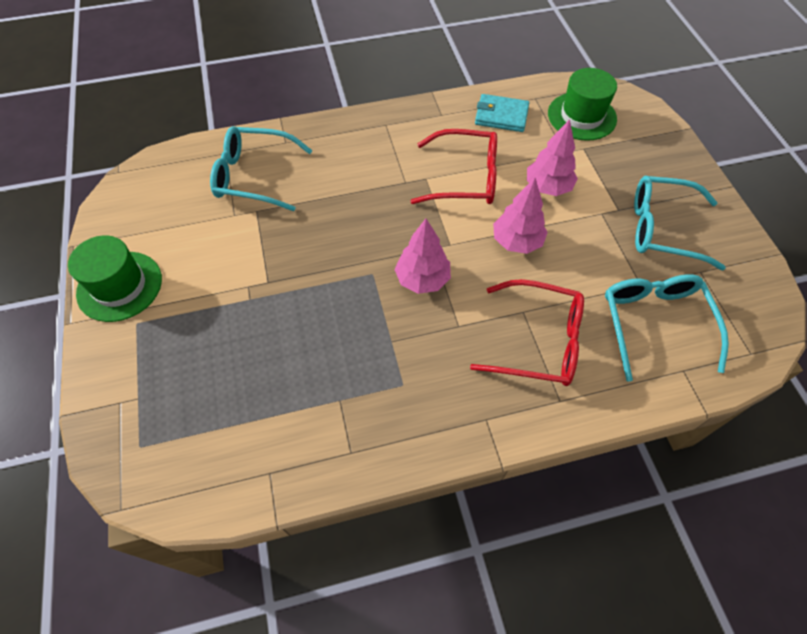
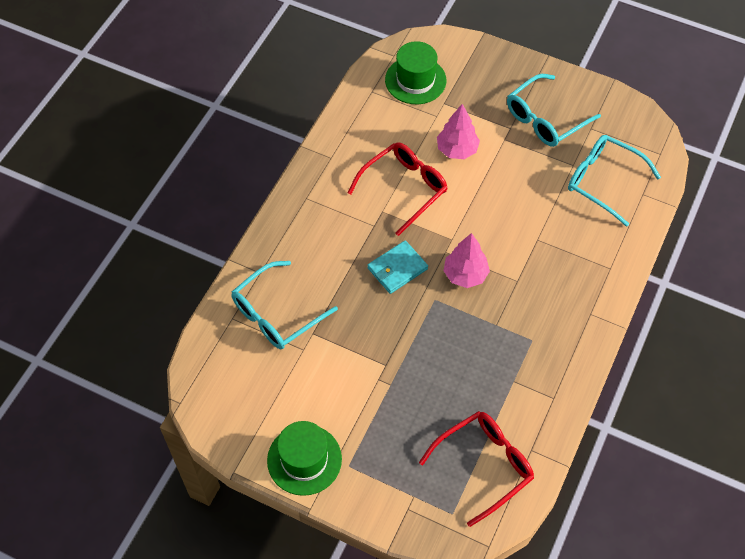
camera: 50 degrees left, 0 degrees up
red glasses [470,279,584,386] -> red glasses moved to [419,411,534,527]
turquoise wallet [475,94,529,132] -> turquoise wallet moved to [367,240,428,294]
pink tree [493,178,548,254] -> none

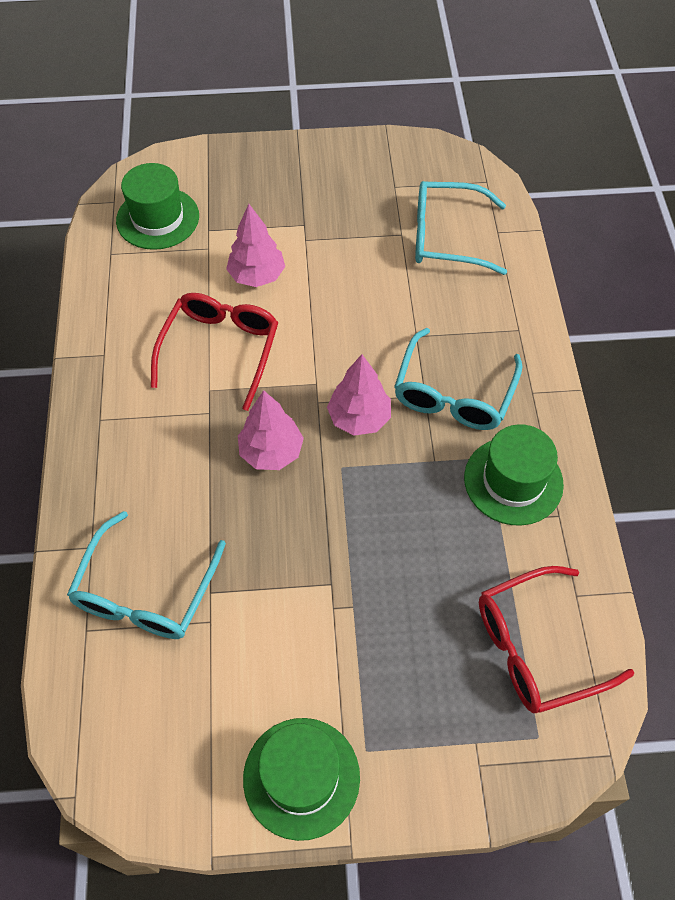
camera: 30 degrees left, 0 degrees up
turquoise wallet [367,240,428,294] -> pink tree [238,390,304,470]
red glasses [419,411,534,527] -> red glasses turned 135 degrees counterclockwise [479,566,634,713]
turquoise glasses [507,74,601,147] -> turquoise glasses moved to [394,328,522,430]
none -> green hat [464,424,564,526]

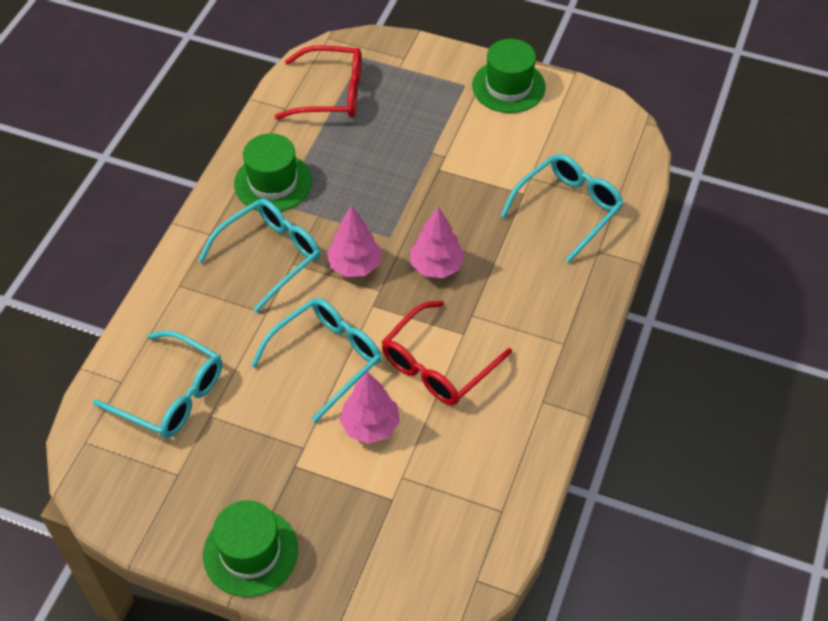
camera: 155 degrees left, 5 degrees down
green hat [116,163,199,250] -> green hat moved to [203,500,298,597]
none -> turquoise glasses [251,298,381,423]

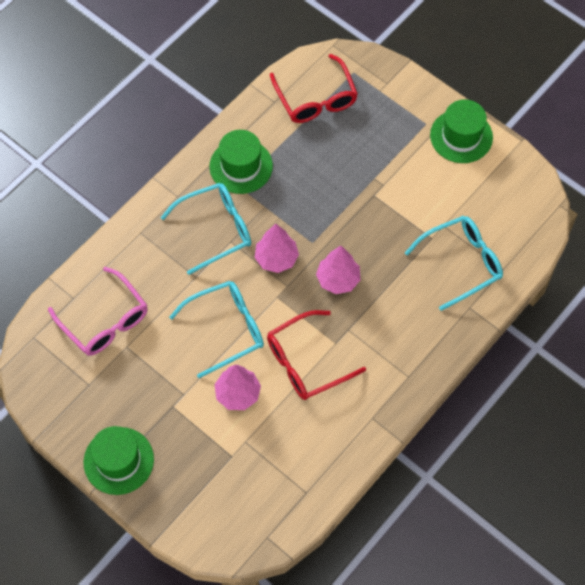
camera: 20 degrees right, 10 degrees up
turquoise glasses [93,330,222,438] -> pink glasses [48,267,148,356]
red glasses [275,45,361,119] -> red glasses turned 45 degrees clockwise [270,54,358,123]

